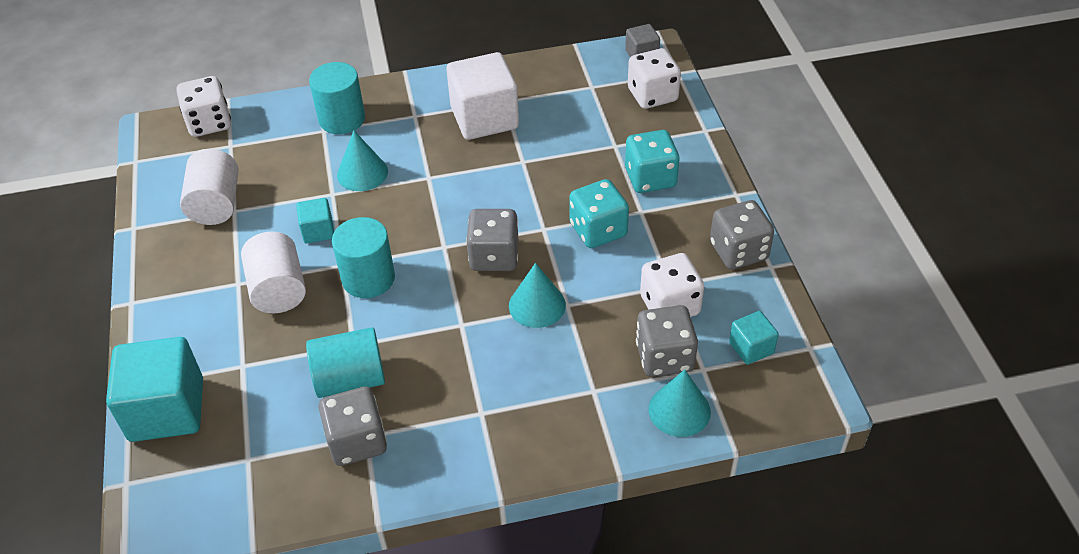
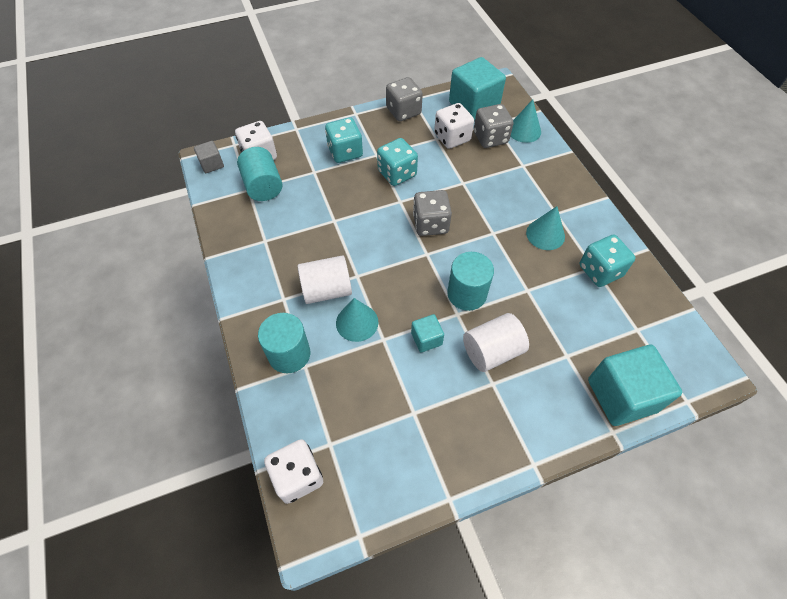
camera: 100 degrees left, 10 degrees up
white cylinder [180,149,238,225] -> white cylinder moved to [298,255,352,304]
turquoise cylinder [306,327,385,398] -> turquoise cylinder moved to [237,147,282,201]
grey dice [319,387,387,466] -> turquoise dice [579,235,635,287]
white cube [446,52,519,140] -> none
turquoise cone [509,263,566,328] -> turquoise cone moved to [526,206,565,250]
turquoise cube [729,311,779,365] -> turquoise cube [449,57,506,120], size x2.04

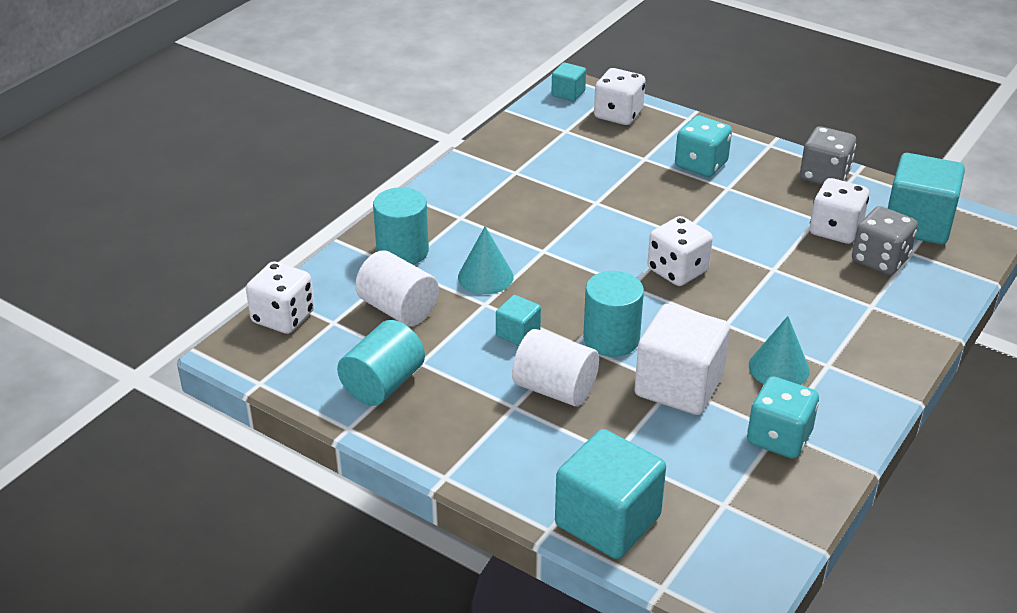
camera: 55 degrees right, 20 degrees down
grey cube [194,141,224,173] -> turquoise cube [551,62,586,101]
turquoise cylinder [237,147,282,201] -> turquoise cylinder moved to [337,320,425,406]
white cylinder [298,255,352,304] -> white cylinder moved to [355,250,439,326]
turquoise dice [377,138,418,186] -> none
grey dice [413,190,452,236] -> white dice [647,216,713,286]
turquoise cone [511,99,541,143] -> none
none -> white cube [635,304,730,415]

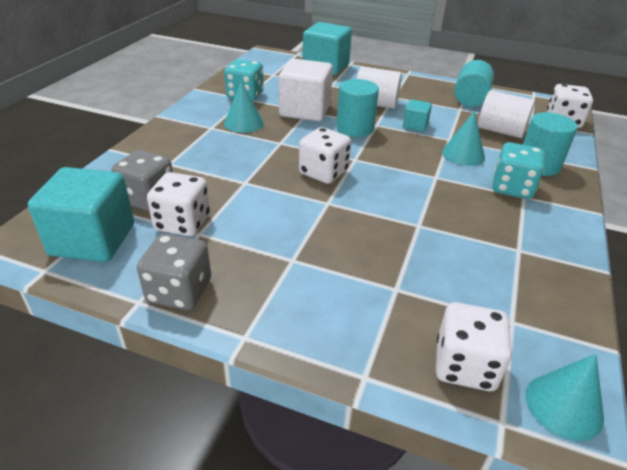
camera: 165 degrees right, 0 degrees up
turquoise cube [551,62,586,101] -> turquoise cone [526,354,604,441]
turquoise dice [675,115,732,177] -> turquoise dice moved to [492,142,545,199]

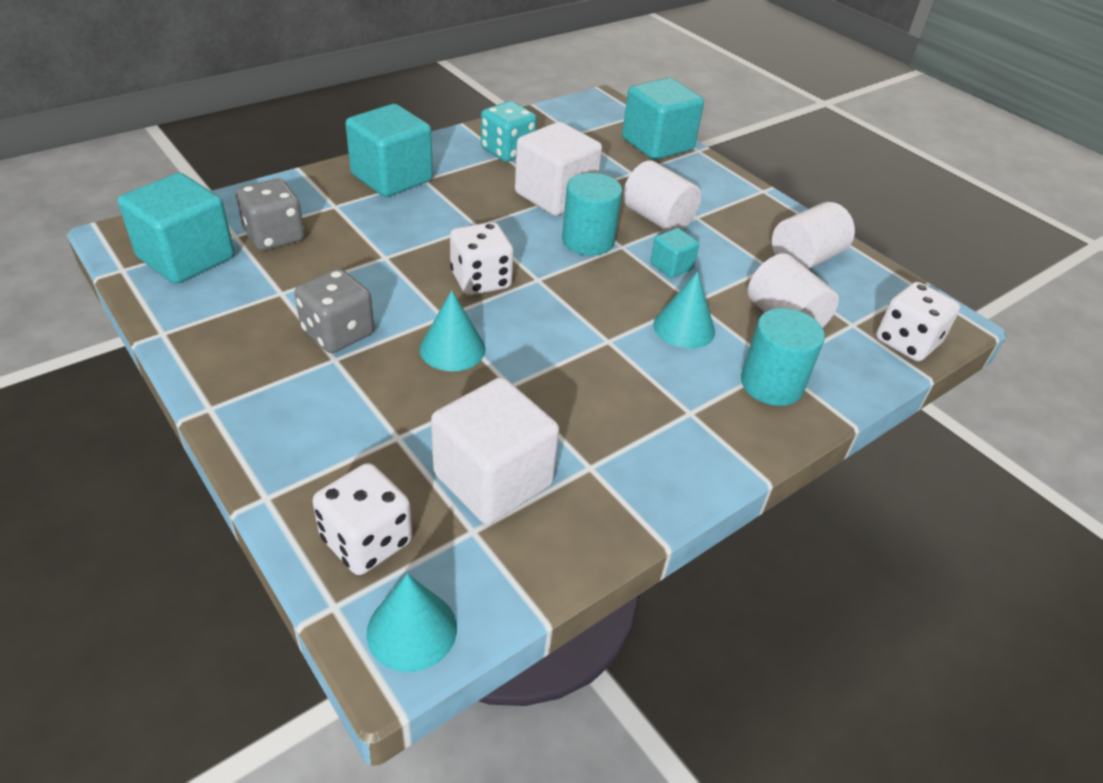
camera: 30 degrees right, 5 degrees up
grey dice [137,234,211,310] -> grey dice moved to [294,269,374,353]
white dice [147,172,210,236] -> none
turquoise cone [224,81,264,133] -> turquoise cone moved to [420,290,486,371]
turquoise cylinder [454,60,494,107] -> white cylinder [772,202,855,269]
turquoise dice [492,142,545,199] -> none
none -> turquoise cube [346,104,433,197]
none -> white cube [431,377,559,524]

